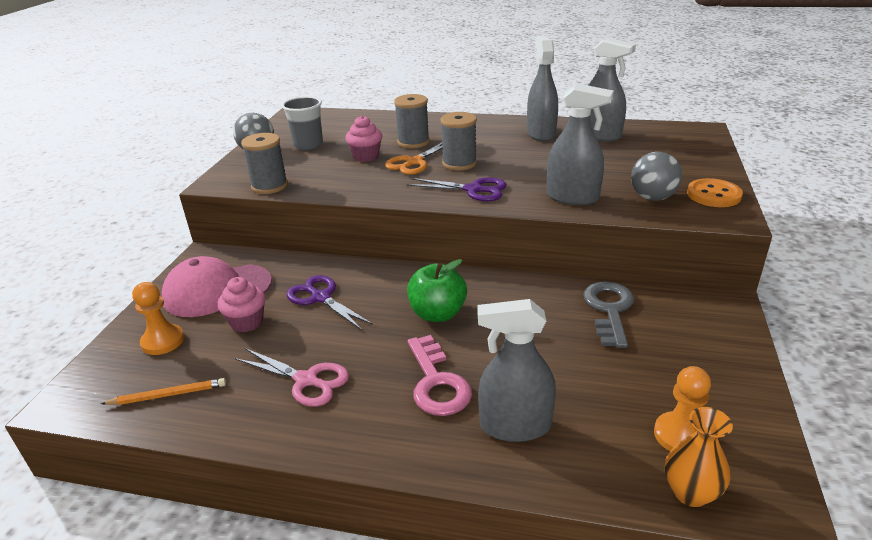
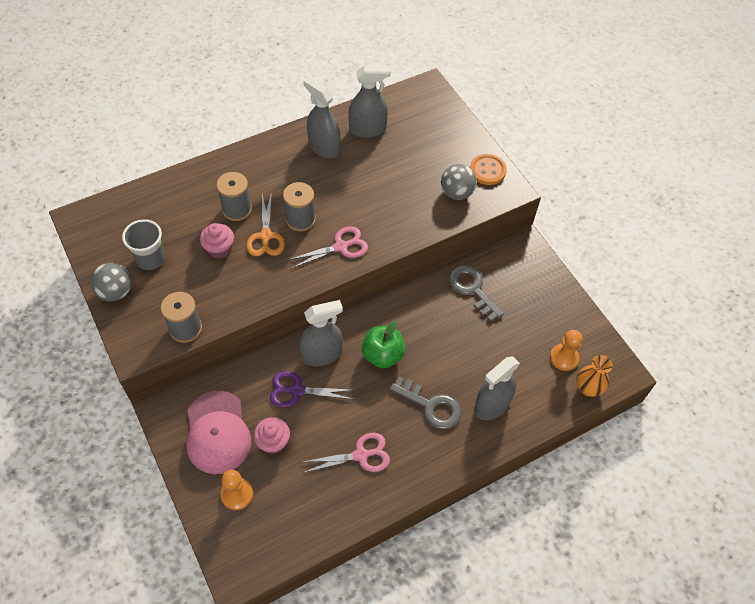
camera: 45 degrees left, 25 degrees up
orange pencil [101,378,226,405] -> none
pink cap [161,256,272,317] -> pink cap turned 45 degrees counterclockwise [186,391,251,474]
purple scissors [407,177,507,201] -> pink scissors [288,226,368,269]
pink key [408,335,472,416] -> grey key [390,376,462,429]
grey spray bottle [547,83,614,205] -> grey spray bottle moved to [299,300,343,367]

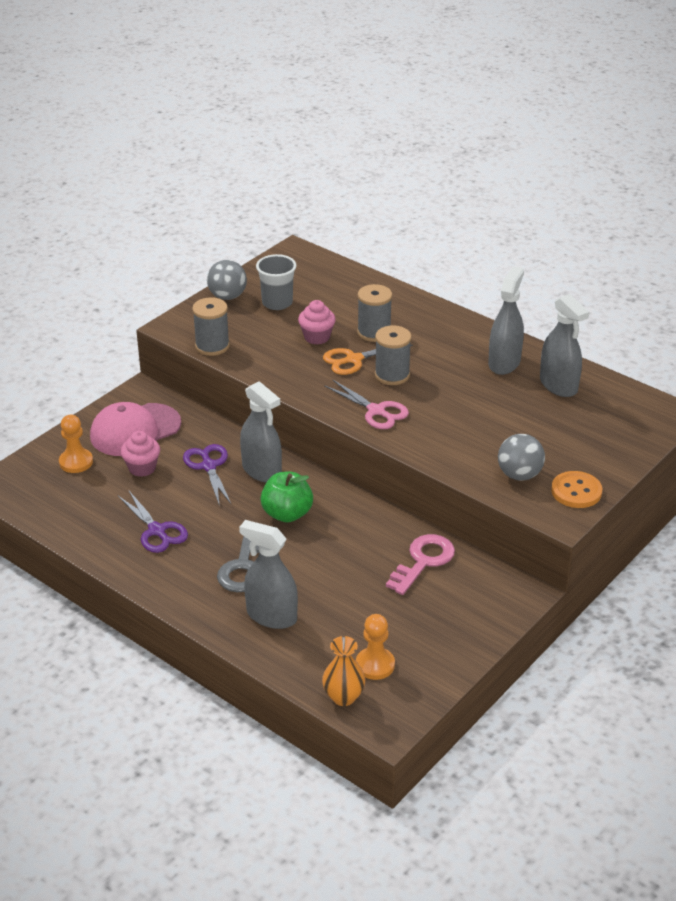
camera: 70 degrees right, 20 degrees down
pink scissors [302,433,390,473] -> purple scissors [118,491,188,553]
grey key [449,265,504,322] -> pink key [386,534,455,595]

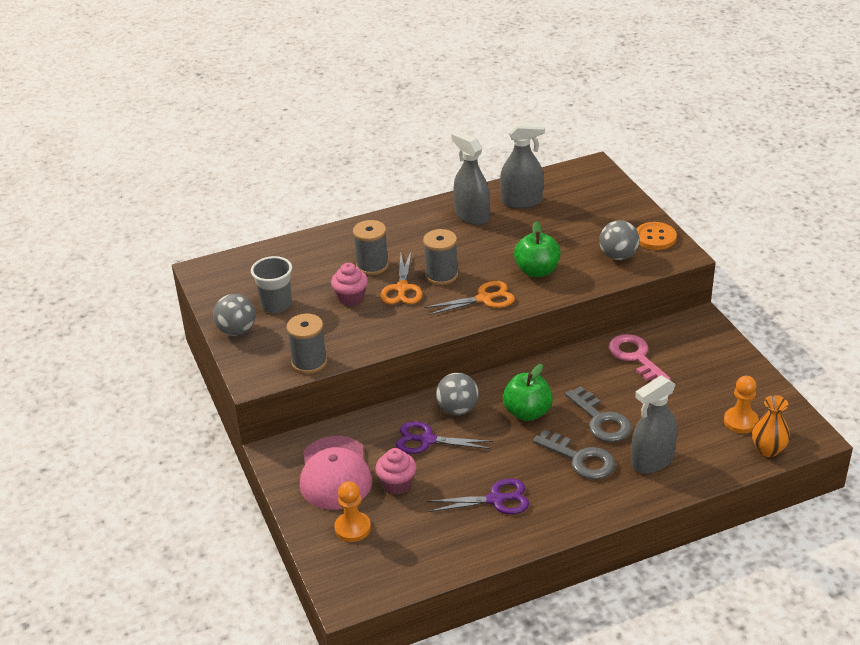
camera: 60 degrees left, 0 degrees up
grey spray bottle [240,381,282,482] -> grey ball [436,373,479,416]
pink scissors [324,379,409,429] -> orange scissors [424,281,515,315]
none -> green apple [514,221,561,277]
none -> grey key [565,386,632,442]

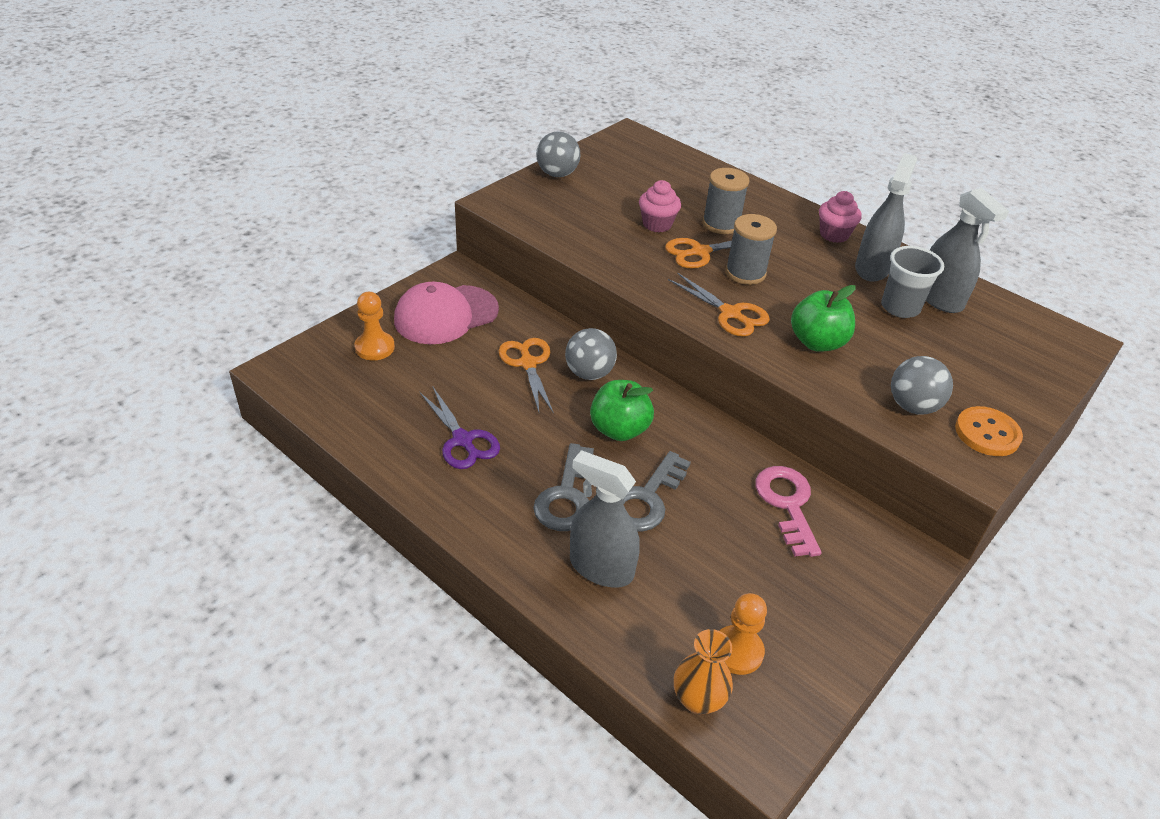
camera: 60 degrees right, 5 degrees up
grey cup [251,256,292,313] -> grey cup moved to [881,246,944,318]
grey spool [287,314,327,374] -> none
pink cupcake [375,448,416,495] -> pink cupcake moved to [819,191,862,243]
purple scissors [396,421,493,454] -> orange scissors [499,338,554,414]
pink key [608,334,671,381] -> pink key turned 45 degrees counterclockwise [755,466,822,557]

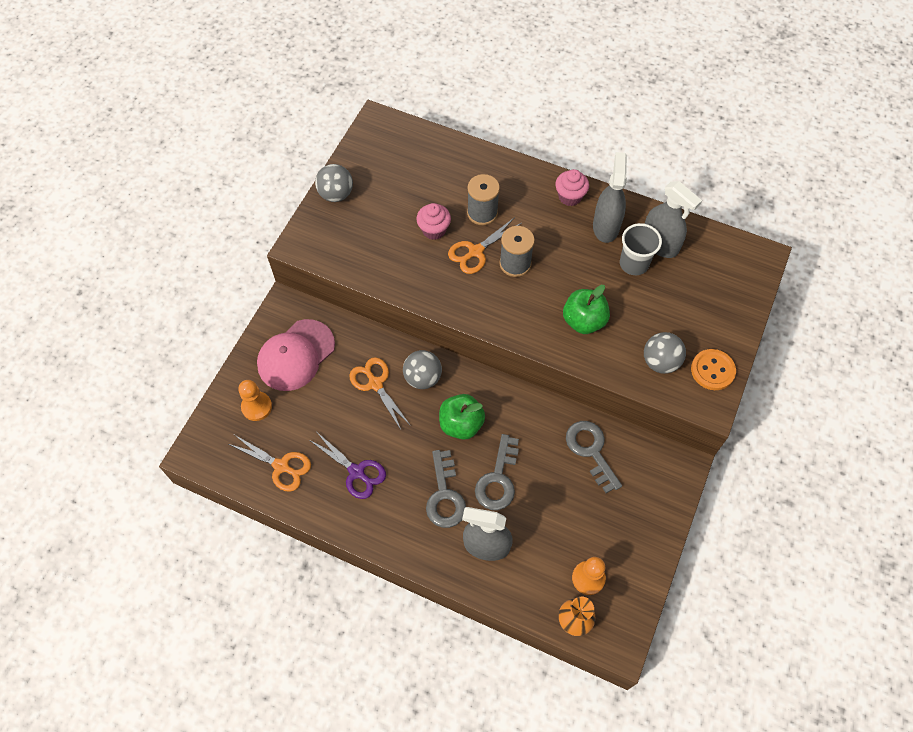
camera: 15 degrees left, 20 degrees up
orange scissors [668,272,770,337] -> orange scissors moved to [229,435,311,492]
pink key [755,466,822,557] -> grey key [566,421,622,493]

